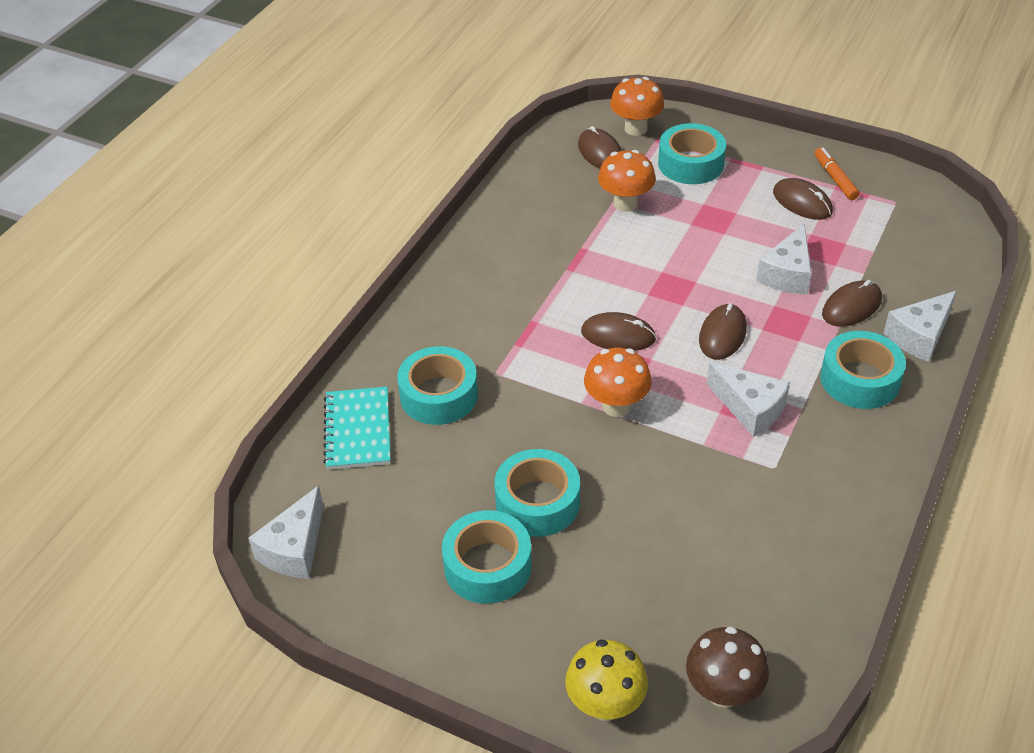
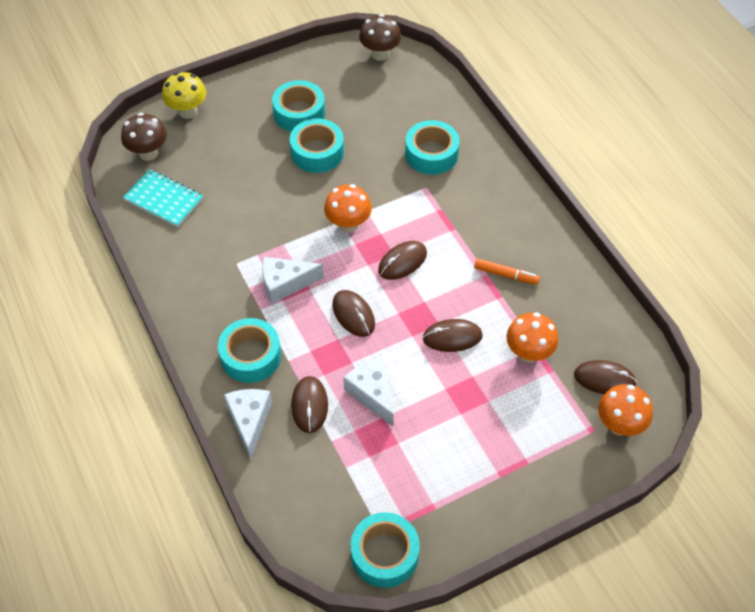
camera: 125 degrees right, 10 degrees up
white cheese [248,486,324,579] -> brown mushroom [359,14,401,61]
turquoise notebook [323,387,390,470] -> turquoise notebook moved to [123,169,203,227]
turquoise tape [658,123,726,184] -> turquoise tape moved to [350,512,420,588]
brown mouse [773,178,833,220] -> brown mouse moved to [423,319,483,352]
orange marker [815,148,859,200] -> orange marker moved to [474,258,540,285]

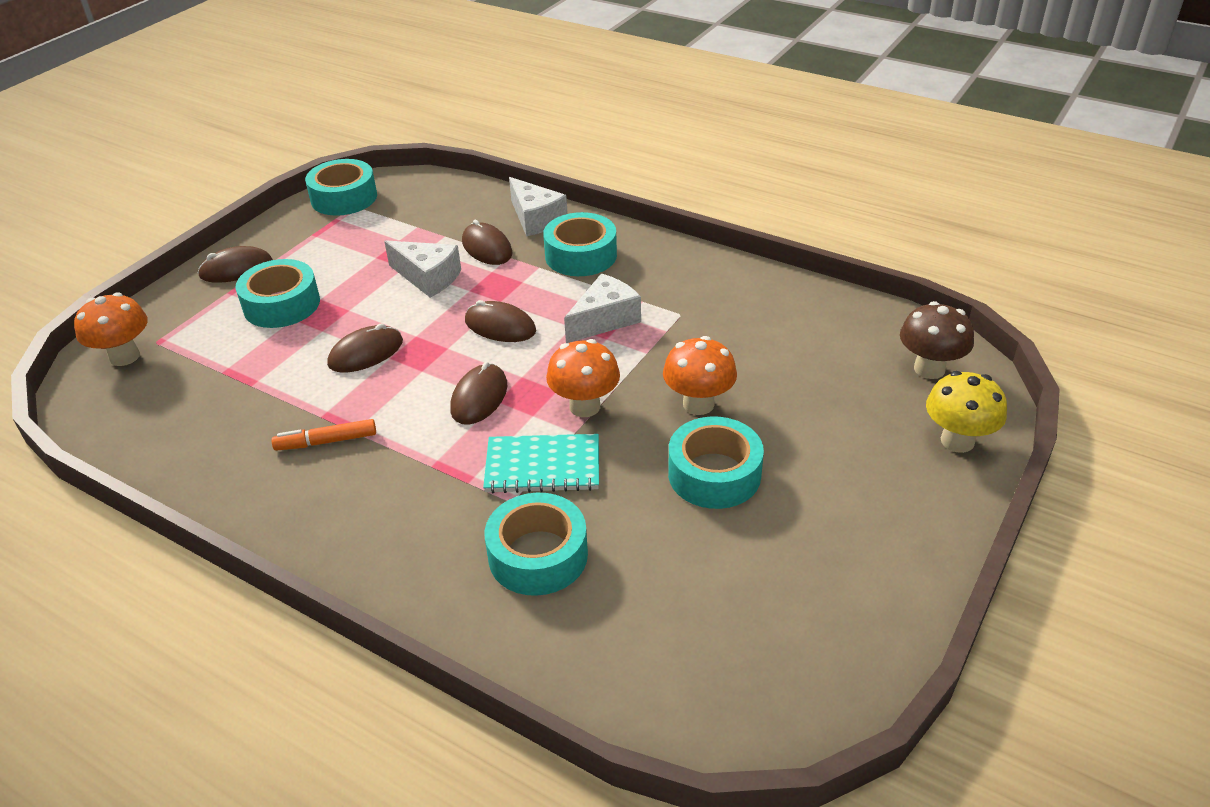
camera: 150 degrees right, 15 degrees down
turquoise notebook [123,169,203,227] -> turquoise notebook moved to [483,434,599,493]
turquoise tape [272,80,325,132] -> turquoise tape moved to [236,259,320,328]
brown mushroom [359,14,401,61] -> none
orange mushroom [507,312,558,363] -> orange mushroom moved to [663,336,737,415]
brown mouse [574,360,637,394] -> brown mouse moved to [198,246,273,283]

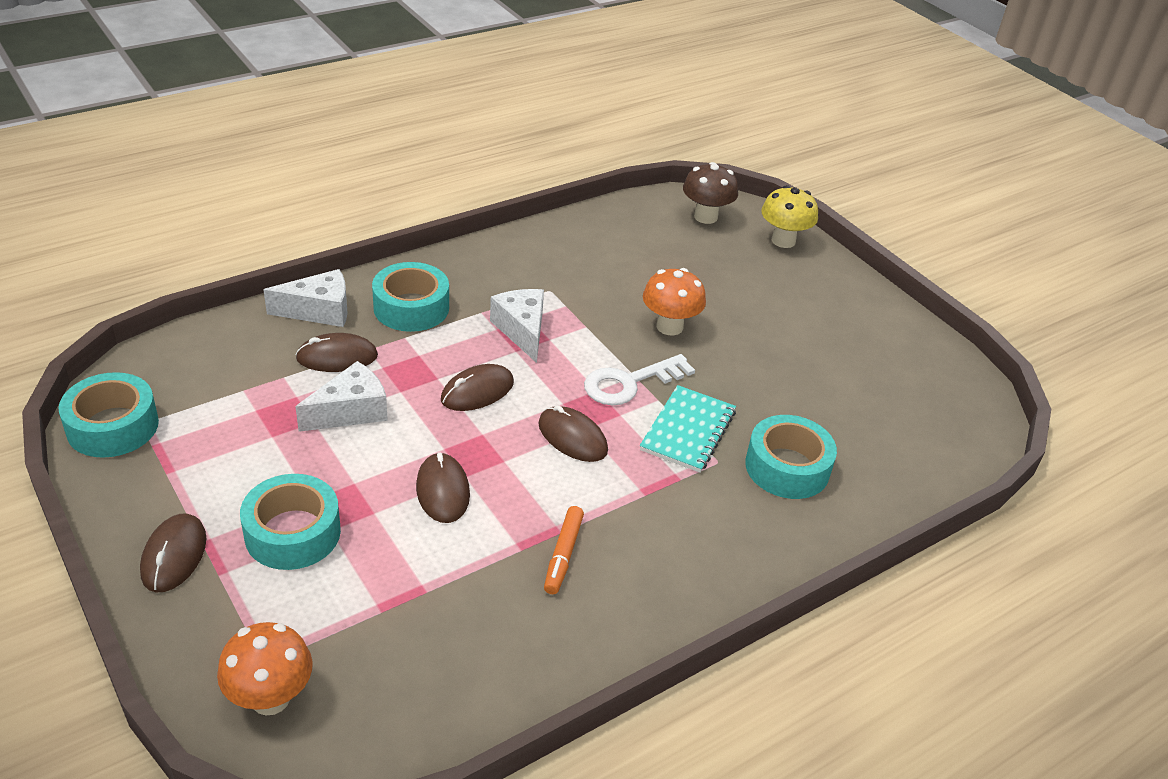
camera: 70 degrees left, 0 degrees up
orange mushroom [546,339,620,417] -> white key [584,354,695,405]
turquoise tape [668,417,764,509] -> none

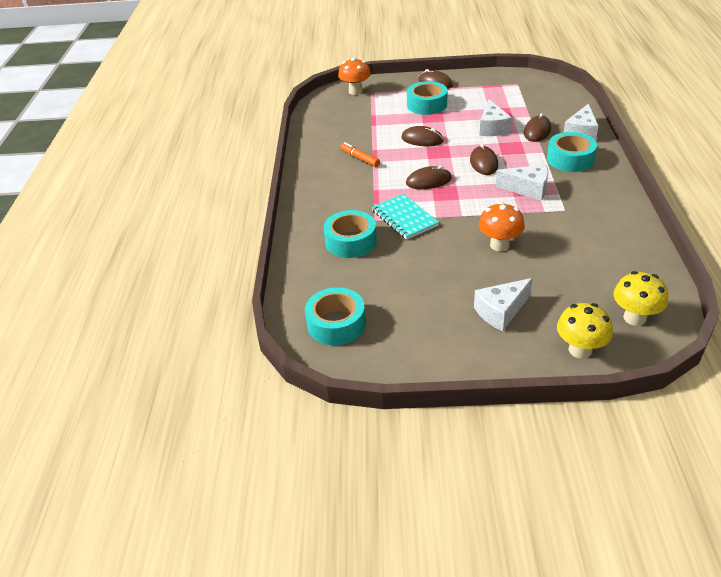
camera: 130 degrees right, 0 degrees up
turquoise tape [58,372,159,458] -> turquoise tape moved to [305,287,366,345]
white key [584,354,695,405] -> none
brown mushroom [683,162,738,224] -> yellow mushroom [613,271,668,326]
none -> white cheese [474,278,533,331]

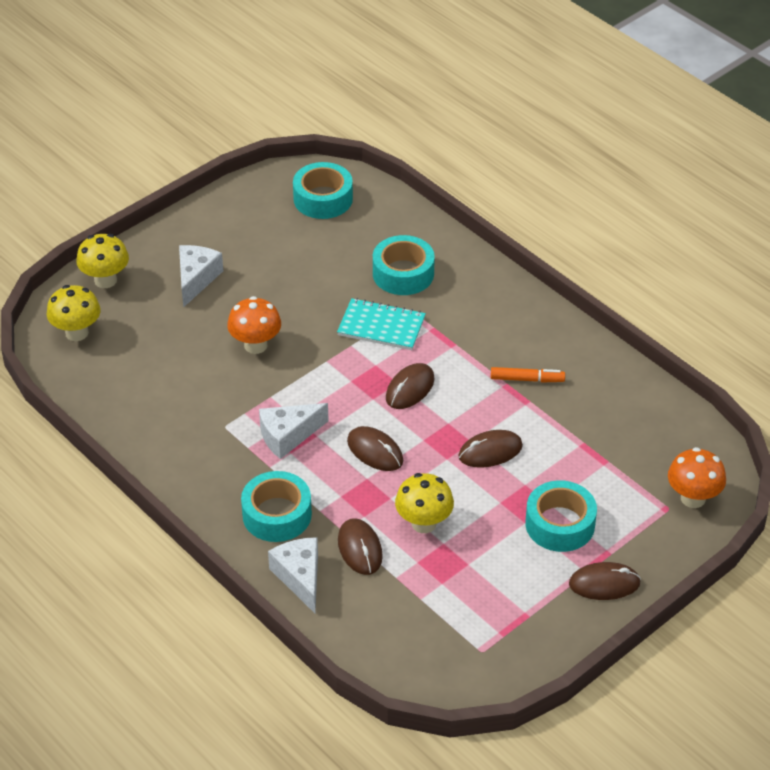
camera: 135 degrees right, 5 degrees up
white cheese [479,100,512,136] -> yellow mushroom [395,473,454,533]

